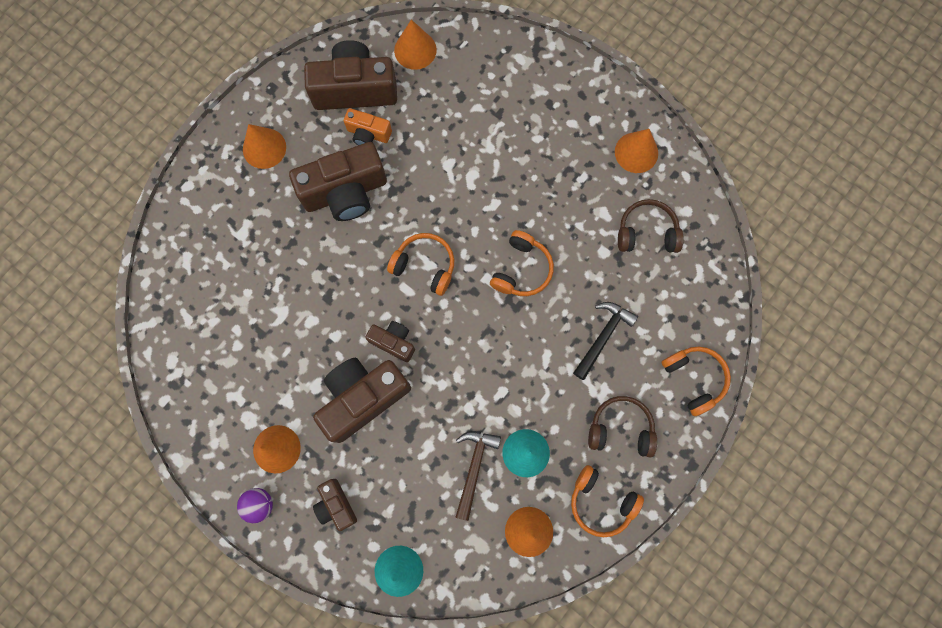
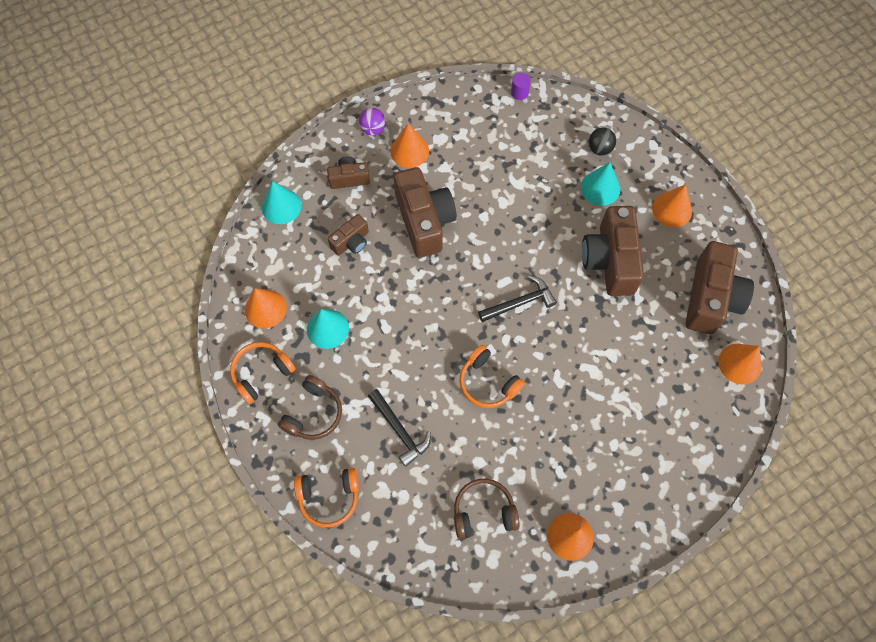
camera: 110 degrees right, 10 degrees down
orange camera [344,108,392,145] -> none
brown camera [365,321,415,362] -> brown camera moved to [328,214,369,256]
orange headphones [387,233,454,296] -> black hammer [478,276,557,322]
brown hammer [456,431,501,521] -> none
brown headphones [618,199,684,253] -> brown headphones turned 120 degrees counterclockwise [454,479,520,539]
none -> purple cylinder [511,73,531,100]
none -> turquoise cone [581,162,620,206]
none -> black ball [588,128,616,156]

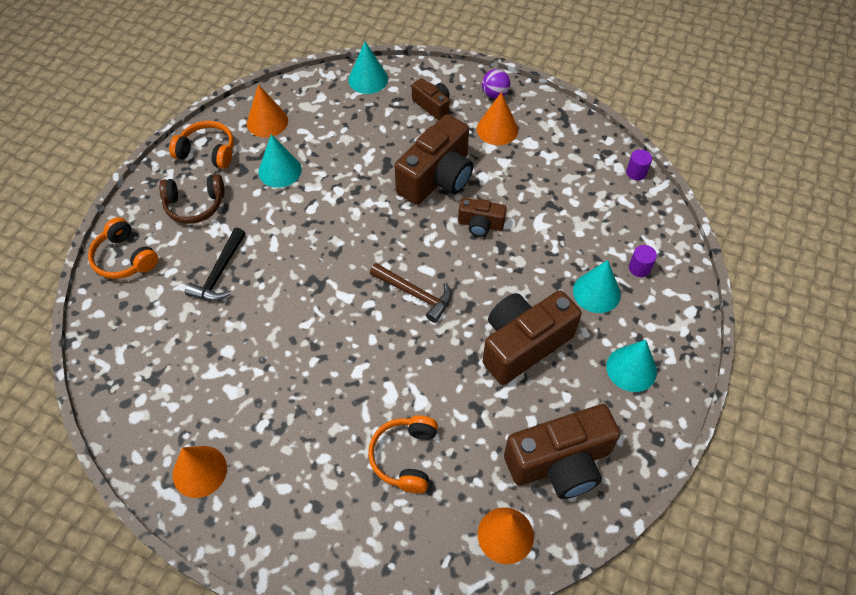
camera: 55 degrees right, 10 degrees down
brown camera [328,214,369,256] -> brown camera moved to [458,198,507,237]
brown headphones [454,479,520,539] -> none
orange headphones [459,345,525,408] -> orange headphones moved to [368,416,438,493]
black hammer [478,276,557,322] -> brown hammer [370,263,452,323]
black ball [588,128,616,156] -> purple cylinder [629,245,657,277]
orange cone [652,184,692,227] -> turquoise cone [606,340,657,392]

